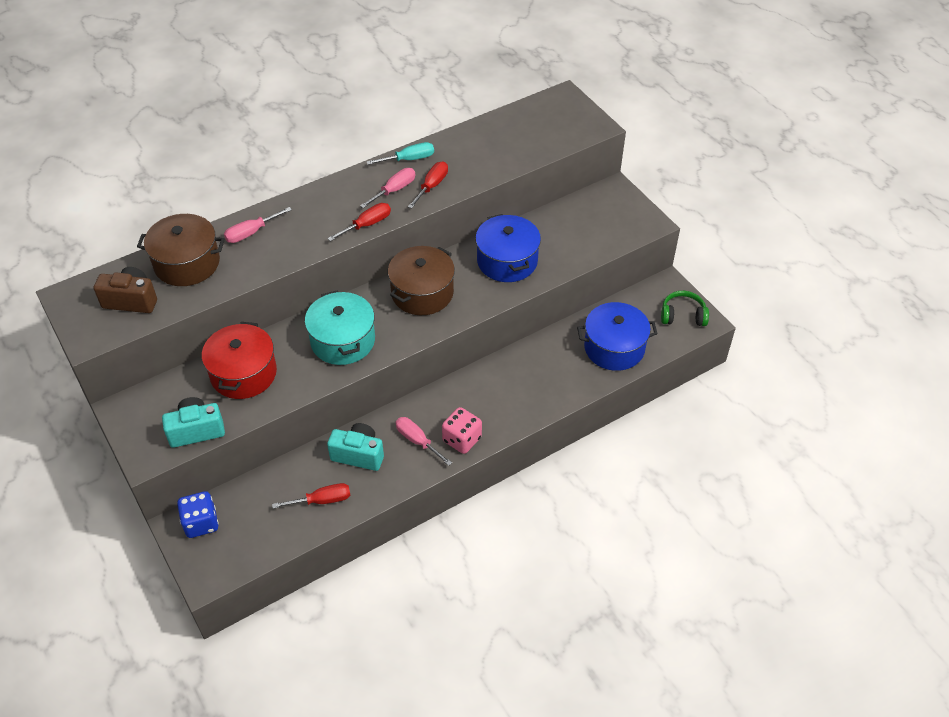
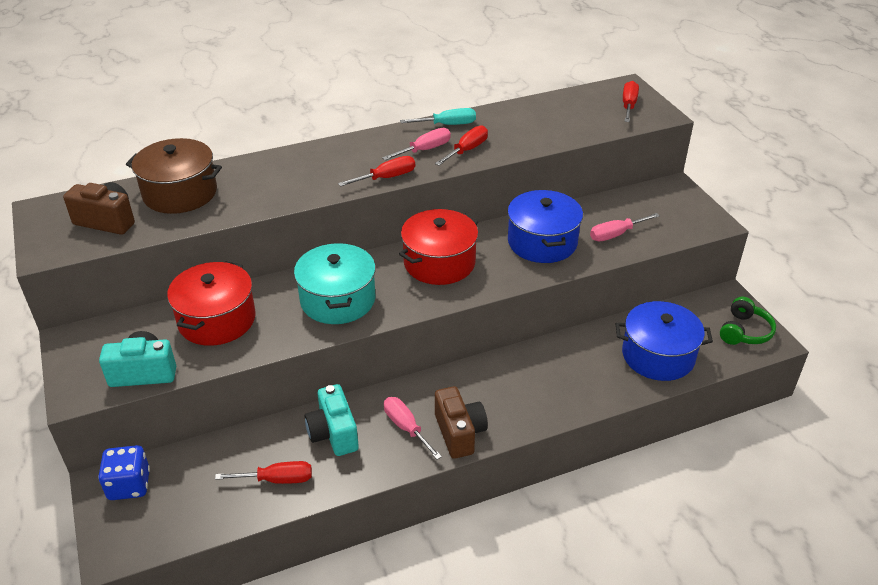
camera: 10 degrees right, 10 degrees down
pink screwdriver [224,207,292,243] -> pink screwdriver moved to [590,213,660,241]
turquoise camera [327,423,384,471] -> turquoise camera turned 135 degrees counterclockwise [305,384,359,456]
brown pot [388,246,455,315] -> red pot [399,209,478,285]
pink dice [442,407,482,454] -> brown camera [435,386,488,459]
green headphones [661,291,709,326] -> green headphones turned 105 degrees clockwise [720,297,776,345]
none -> red screwdriver [623,81,639,122]

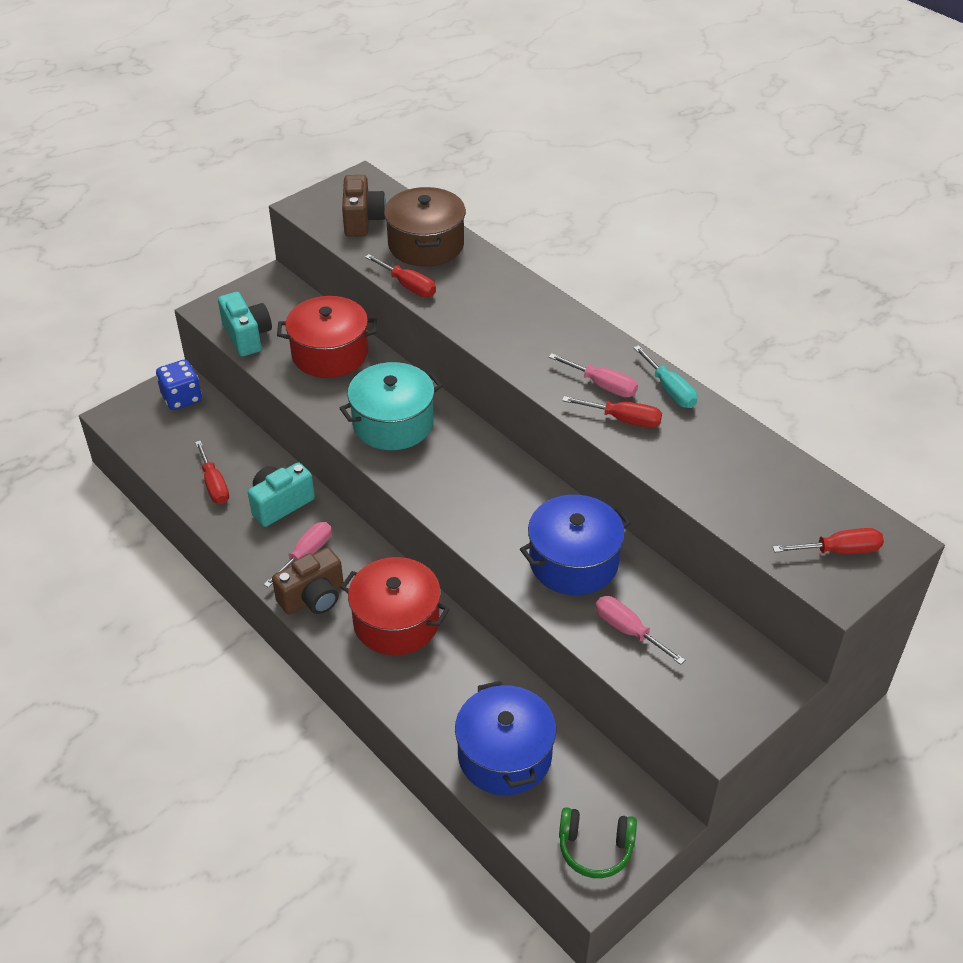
camera: 70 degrees right, 5 degrees up
red screwdriver [338,156,415,187] -> red screwdriver moved to [365,254,436,297]
red pot [399,209,478,285] -> red pot moved to [341,557,450,655]

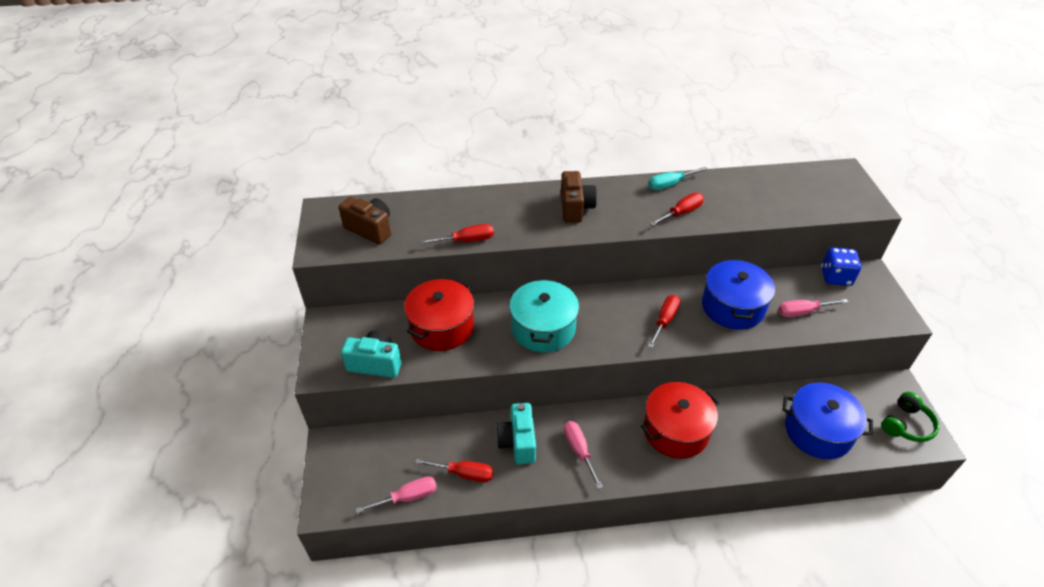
camera: 55 degrees left, 0 degrees up
blue dice [156,359,202,410] -> blue dice moved to [821,247,861,286]
brown camera [272,547,344,615] -> brown camera moved to [561,171,597,223]
brown pot [384,187,466,267] -> none
pink screwdriver [549,353,638,397] -> pink screwdriver moved to [356,476,437,513]
turquoise screwdriver [633,345,697,408] -> turquoise screwdriver turned 150 degrees clockwise [648,167,708,190]
red screwdriver [773,528,884,554] -> red screwdriver moved to [648,295,681,348]

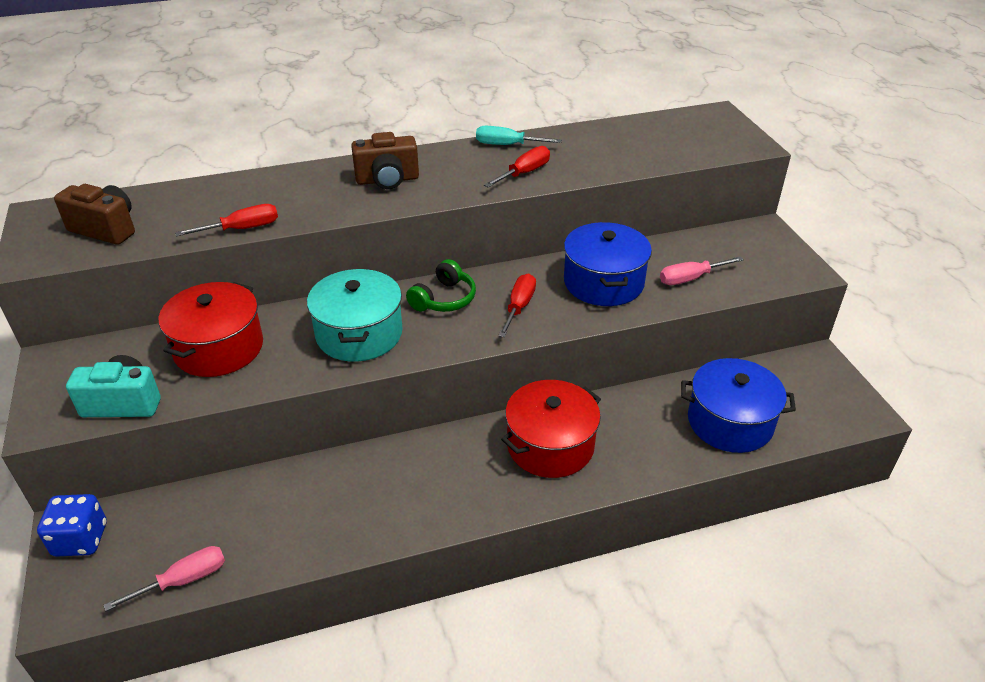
camera: 10 degrees left, 5 degrees down
red screwdriver [415,459,493,482] -> none
turquoise camera [496,403,536,465] -> none
brown camera [561,171,597,223] -> brown camera turned 90 degrees clockwise [351,132,419,189]
pink screwdriver [564,421,603,489] -> none
turquoise screwdriver [648,167,708,190] -> turquoise screwdriver turned 45 degrees clockwise [476,126,562,145]
blue dice [821,247,861,286] -> blue dice moved to [37,494,106,557]
green headphones [882,392,939,442] -> green headphones moved to [406,259,476,312]

